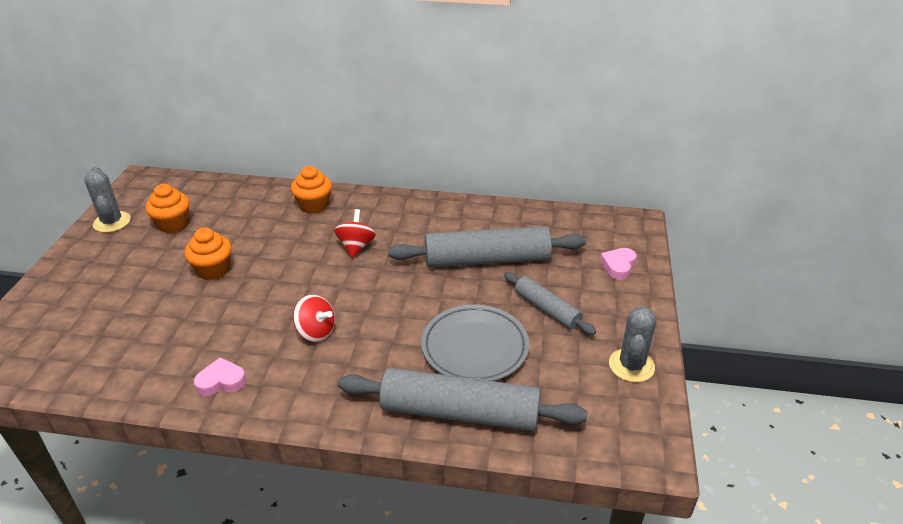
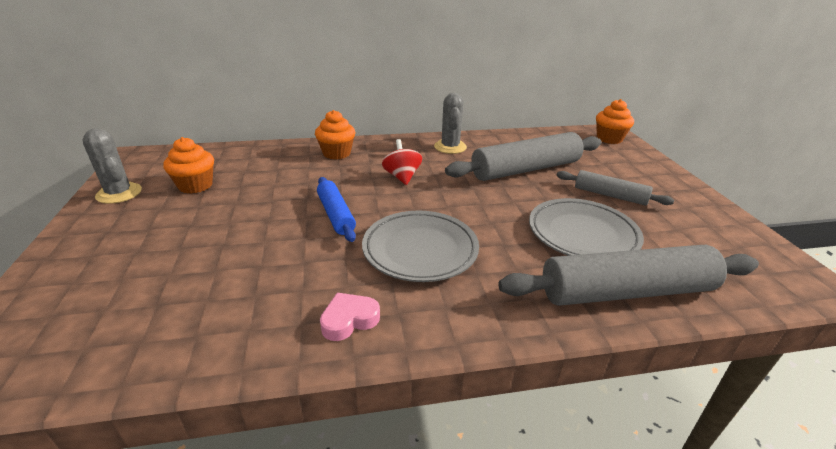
camera: 20 degrees left, 5 degrees down
orange cupcake [184,228,232,280] -> orange cupcake moved to [596,99,634,144]
red spinning top [293,295,335,342] -> grey plate [362,211,479,282]
pink heart [600,248,637,280] -> none
grey cactus [609,306,656,382] -> grey cactus moved to [434,93,467,154]
none -> blue rolling pin [317,177,356,242]

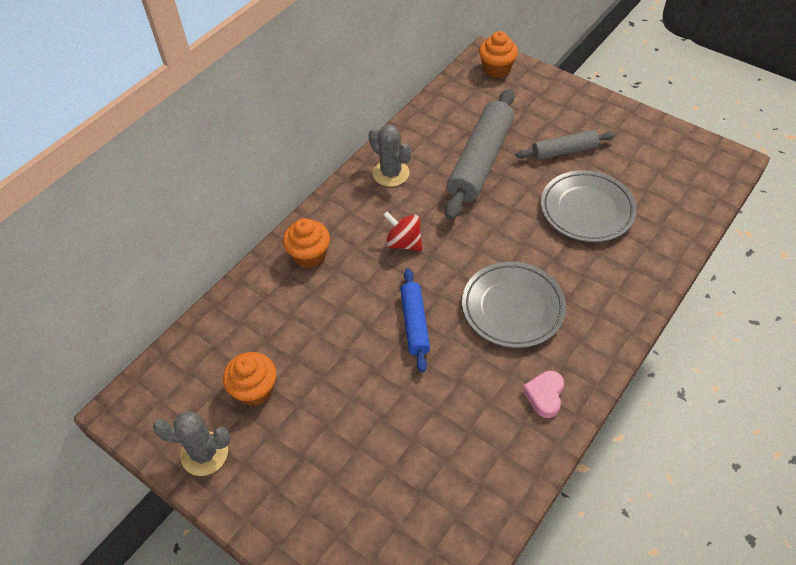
camera: 40 degrees left, 20 degrees up
blue rolling pin [317,177,356,242] -> blue rolling pin turned 60 degrees clockwise [401,268,430,373]
grey rolling pin [499,245,759,306] -> none

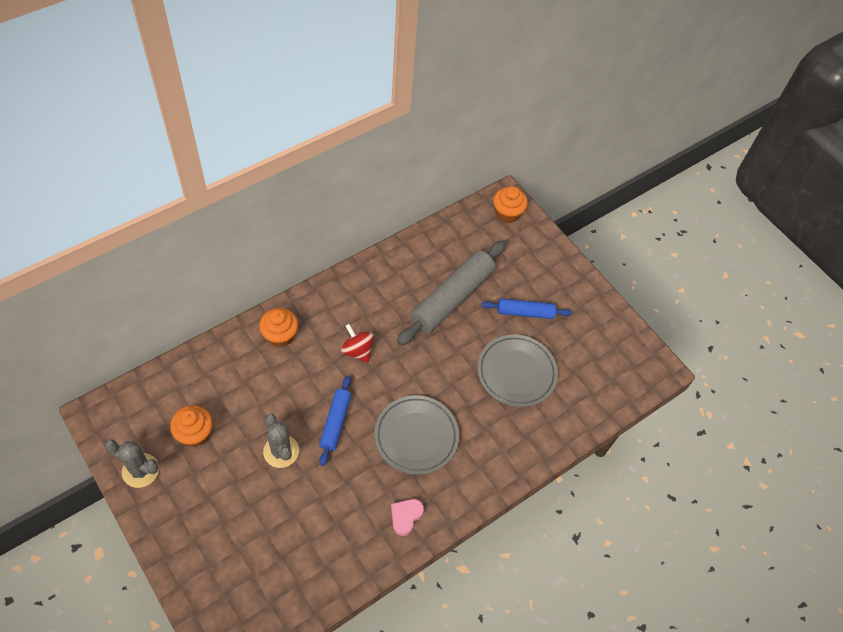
camera: 10 degrees right, 5 degrees up
grey cactus [369,124,411,187] -> grey cactus moved to [263,414,299,468]
grey rolling pin [516,130,615,160] -> blue rolling pin [481,298,572,319]

